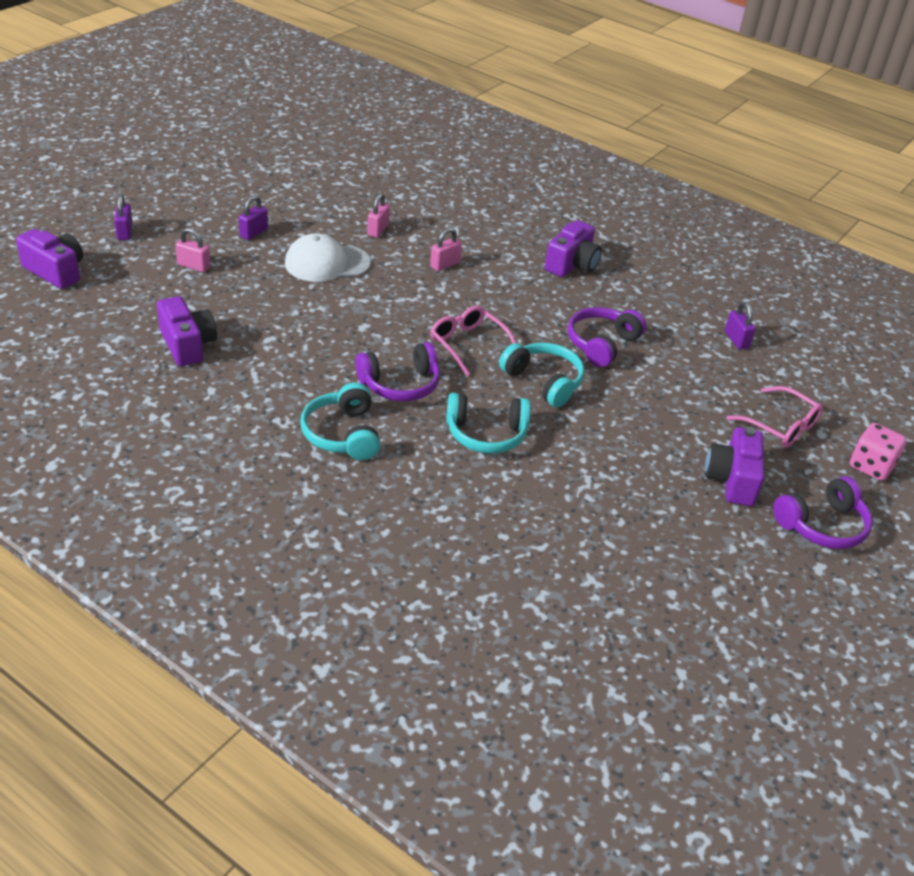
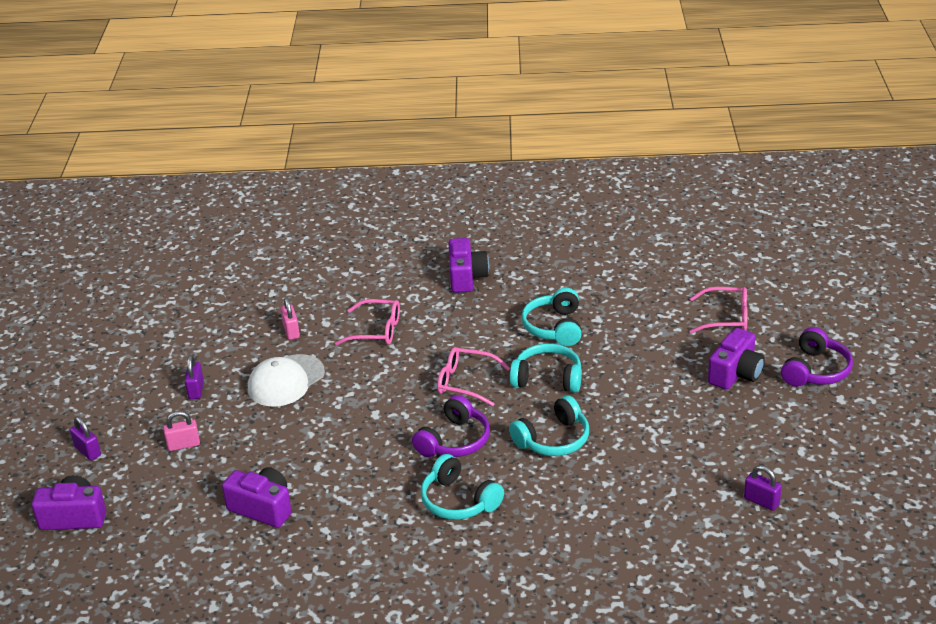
camera: 30 degrees left, 5 degrees down
pink padlock [430,228,462,271] -> pink glasses [335,299,400,345]
purple headphones [568,307,646,367] -> turquoise headphones [521,288,582,346]
purple camera [705,427,764,506] -> purple camera turned 120 degrees counterclockwise [708,328,765,390]
purple padlock [725,302,756,349] -> purple padlock moved to [744,465,782,511]
pink dice [850,423,907,481] -> none

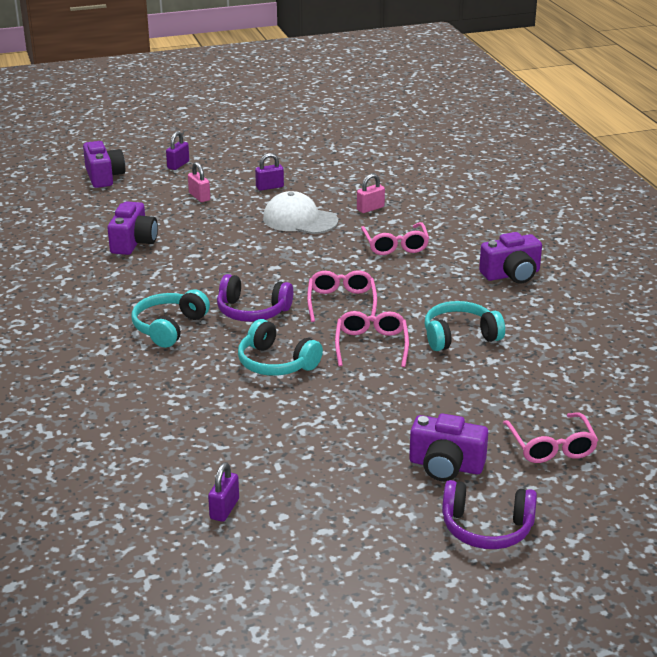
camera: 70 degrees right, 5 degrees down
turquoise headphones [510,343,582,393] -> pink glasses [335,311,409,367]

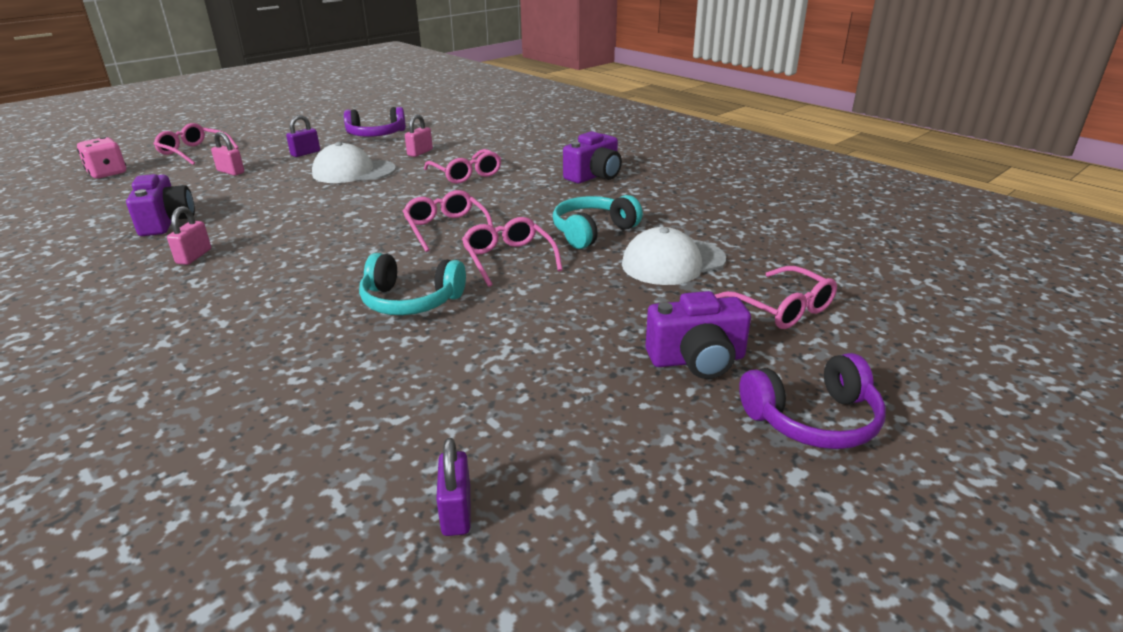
camera: 25 degrees left, 0 degrees up
purple camera [83,141,125,188] -> pink dice [77,137,126,178]
turquoise headphones [131,289,210,348] -> none
purple padlock [166,131,189,170] -> pink glasses [154,123,239,165]
purple headphones [217,274,293,322] -> purple headphones moved to [344,107,406,137]
none -> pink padlock [167,206,211,265]
none -> white cap [622,227,726,285]

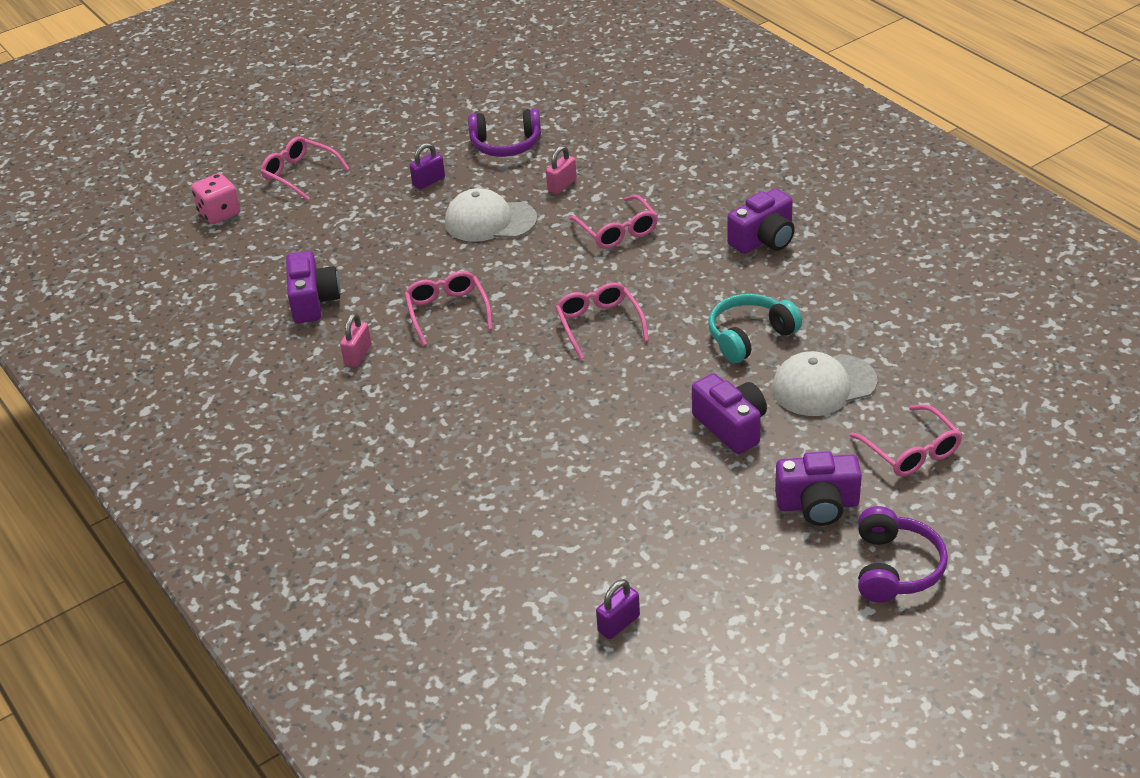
camera: 10 degrees right, 10 degrees up
pink padlock [211,132,244,176] -> none
turquoise headphones [359,253,466,315] -> none
purple padlock [436,438,470,536] -> purple padlock turned 45 degrees clockwise [596,579,640,639]
pink glasses [462,217,563,287] -> pink glasses moved to [405,271,493,346]
purple headphones [739,353,886,449] -> purple headphones turned 75 degrees counterclockwise [858,506,948,603]
none -> purple camera [692,374,767,454]

